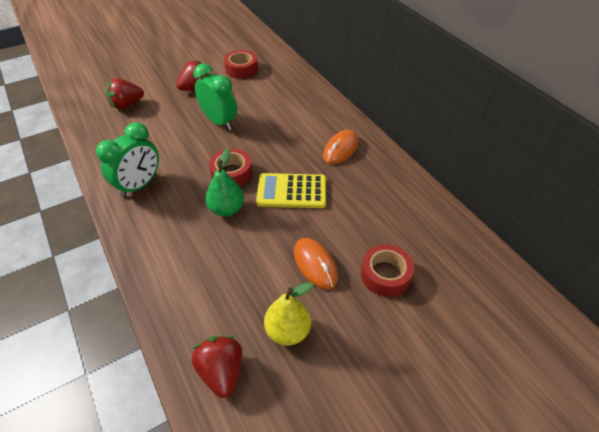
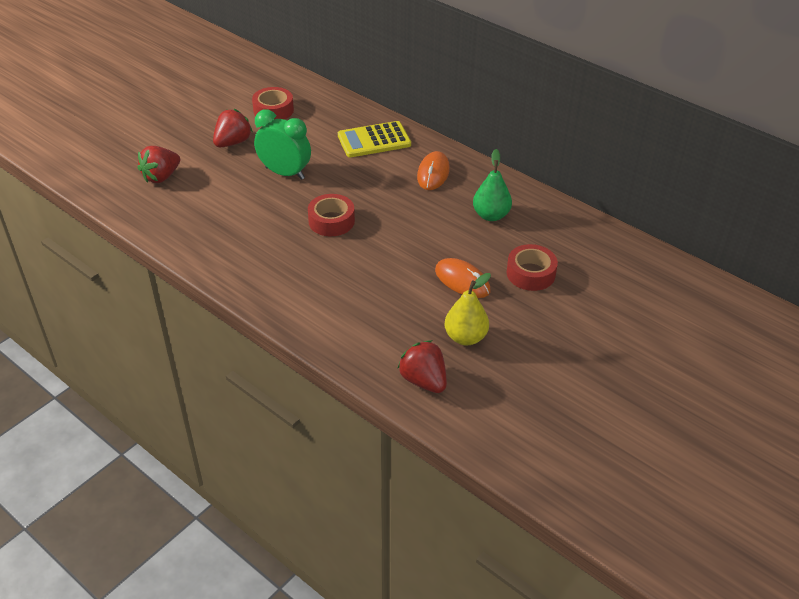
camera: 20 degrees left, 5 degrees down
green clock [96,122,159,198] -> none
green pear [206,148,244,217] -> green pear moved to [473,149,512,221]
yellow calculator [256,173,326,208] -> yellow calculator moved to [338,121,411,157]

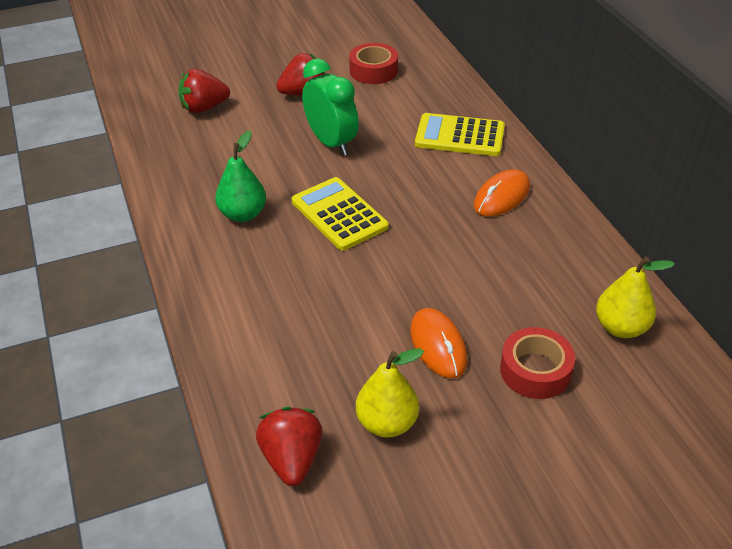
camera: 30 degrees right, 0 degrees up
red tape [308,194,355,236] -> yellow calculator [291,177,389,251]
green pear [473,149,512,221] -> green pear moved to [215,131,266,222]
none -> yellow pear [596,257,675,338]

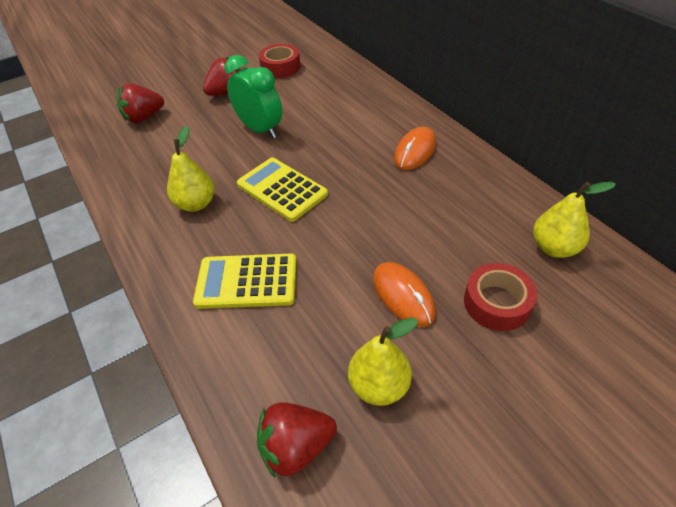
camera: 10 degrees left, 5 degrees up
green pear [215,131,266,222] -> yellow pear [167,126,215,212]
red strawberry [256,407,322,486] -> red strawberry turned 90 degrees counterclockwise [257,402,337,479]
yellow calculator [415,113,505,156] -> yellow calculator moved to [193,254,297,309]

